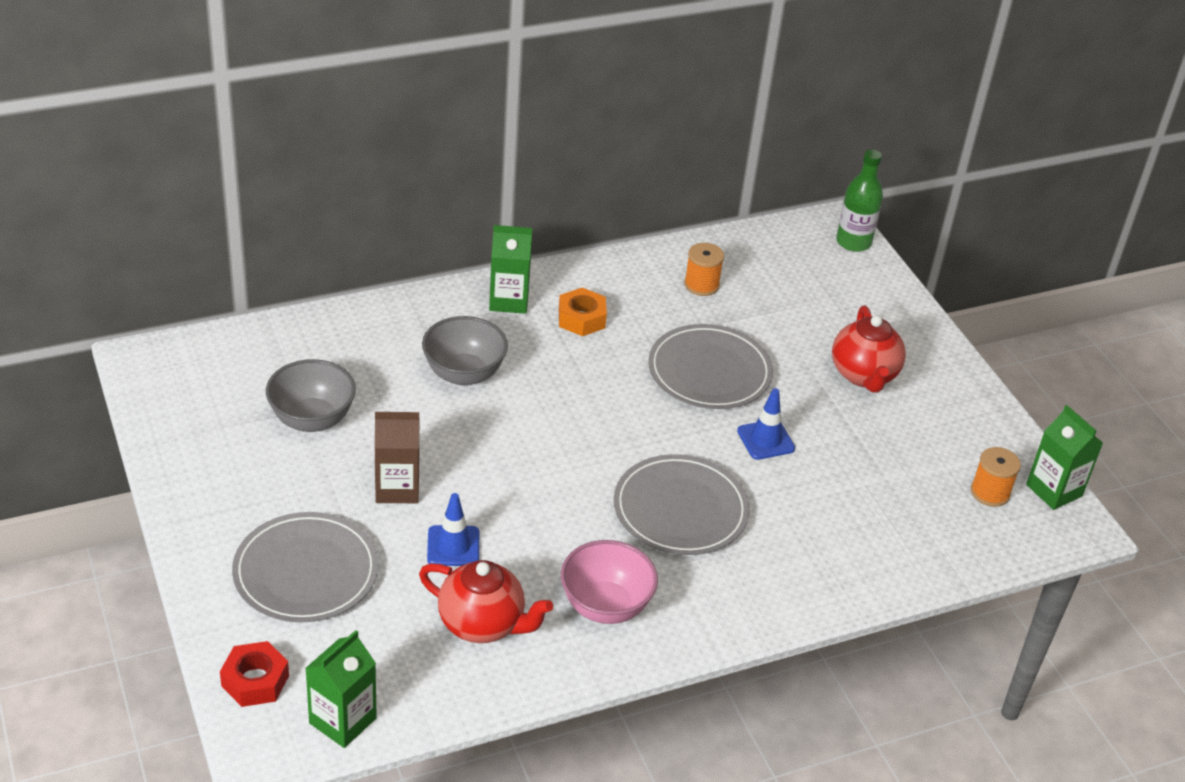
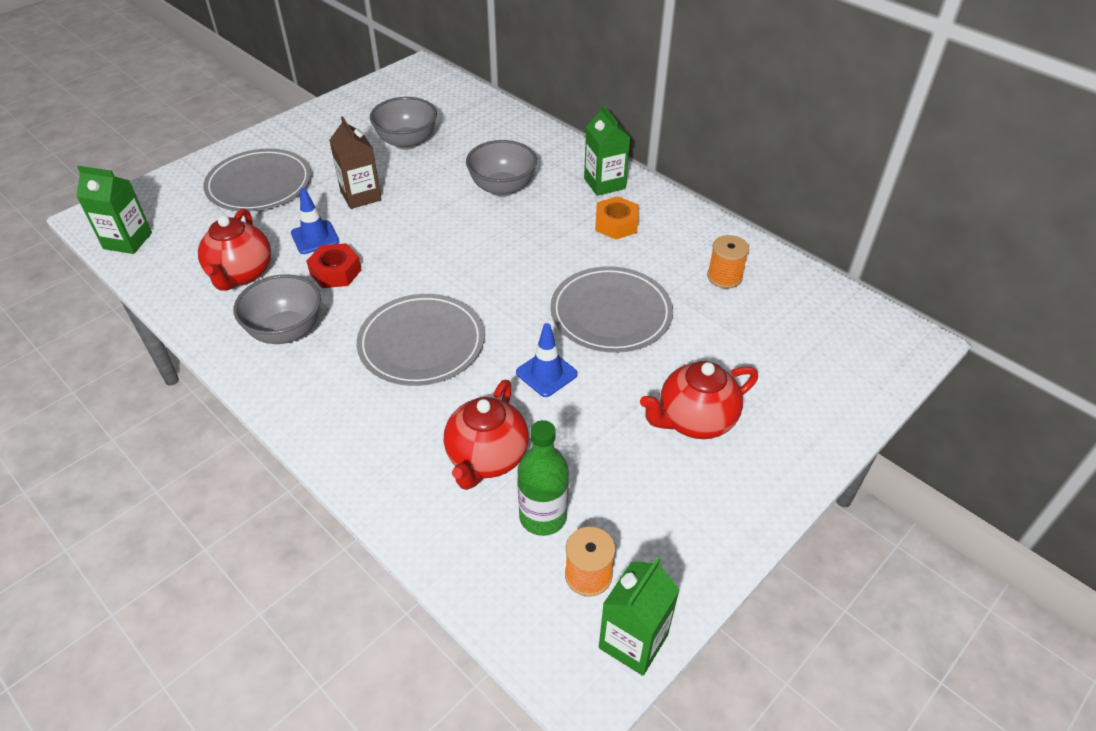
camera: 70 degrees right, 5 degrees up
red nut [220,641,289,707] -> red nut moved to [307,243,361,288]
pink bowl [561,540,658,624] -> grey bowl [234,274,321,344]
green bottle [836,149,883,252] -> green bottle moved to [517,420,569,536]
none -> red teapot [444,380,529,490]

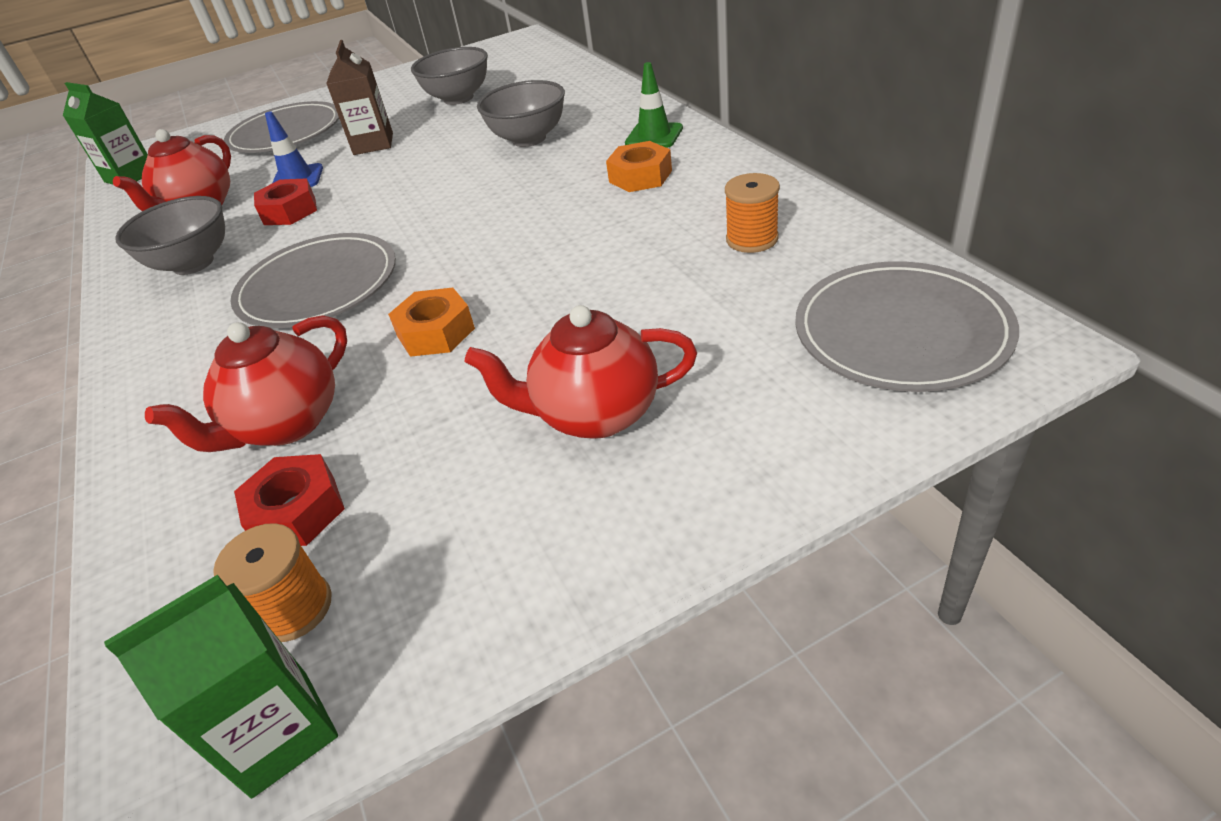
camera: 25 degrees right, 5 degrees down
blue traffic cone [516,323,578,397] -> orange nut [388,287,475,357]
green bottle [517,420,569,536] -> red nut [234,454,345,546]
grey plate [550,266,673,353] -> grey plate moved to [795,261,1019,392]
green carton [584,105,631,196] -> green traffic cone [625,62,683,148]

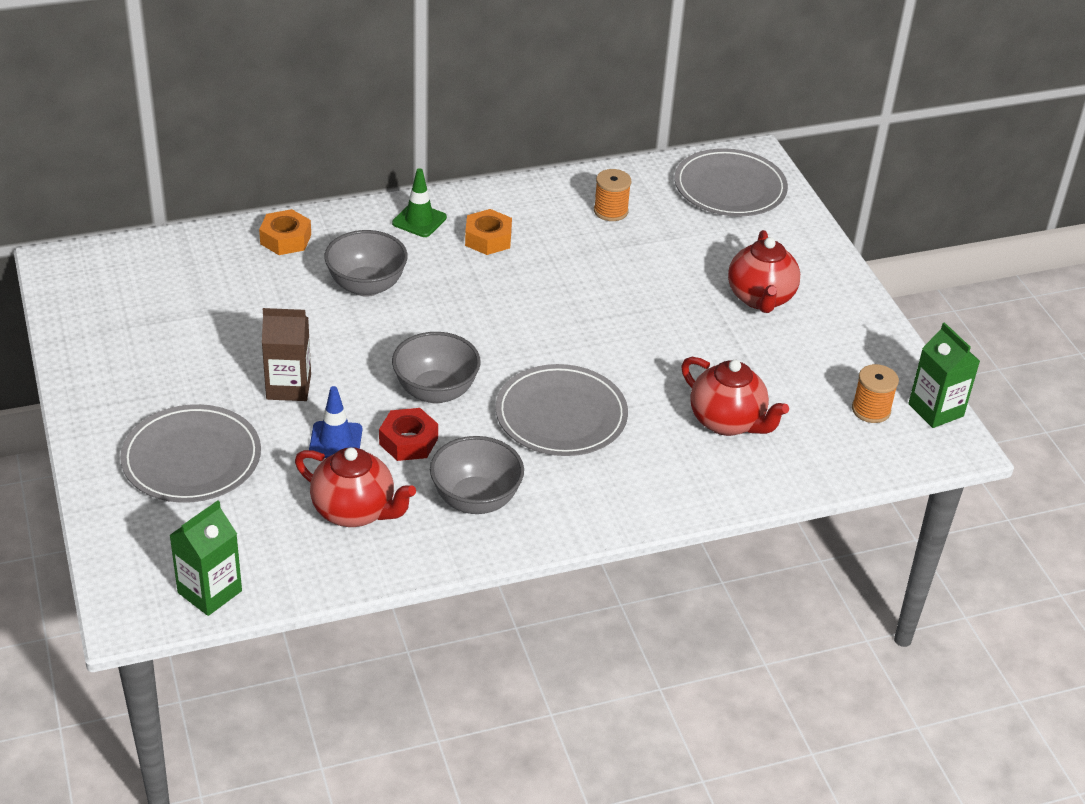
camera: 90 degrees left, 0 degrees up
red nut [234,454,345,546] -> none
orange nut [388,287,475,357] -> orange nut moved to [259,209,311,255]
grey bowl [411,47,488,105] -> grey bowl moved to [392,332,481,403]

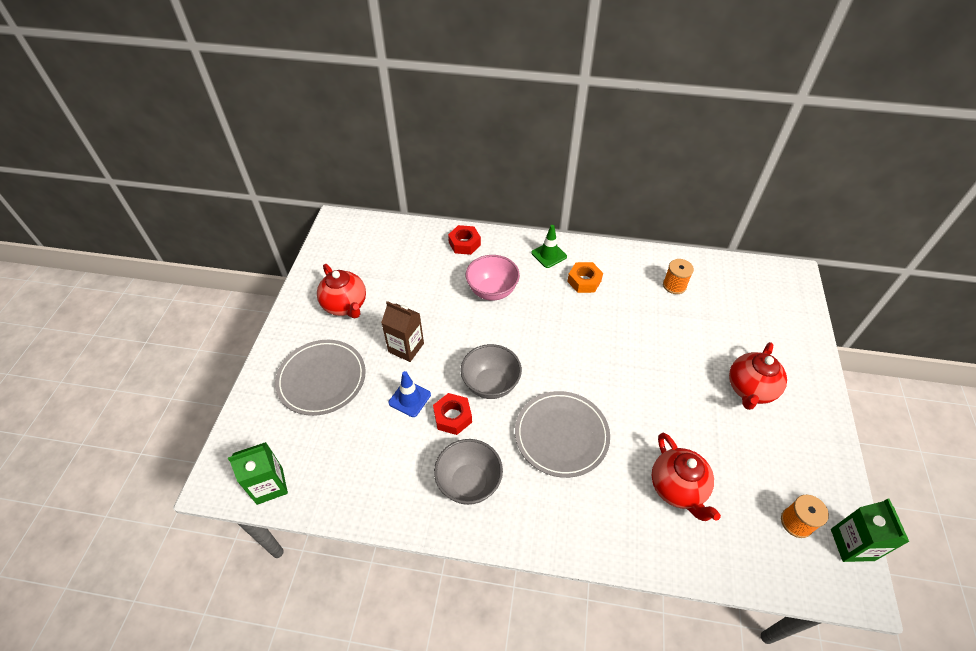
camera: 30 degrees right, 10 degrees up
orange nut [259,209,311,255] -> red nut [448,225,481,255]
red teapot [295,447,416,527] -> red teapot moved to [317,264,366,318]
grey bowl [324,230,408,297] -> pink bowl [466,255,520,300]
grey plate [675,148,788,216] -> none

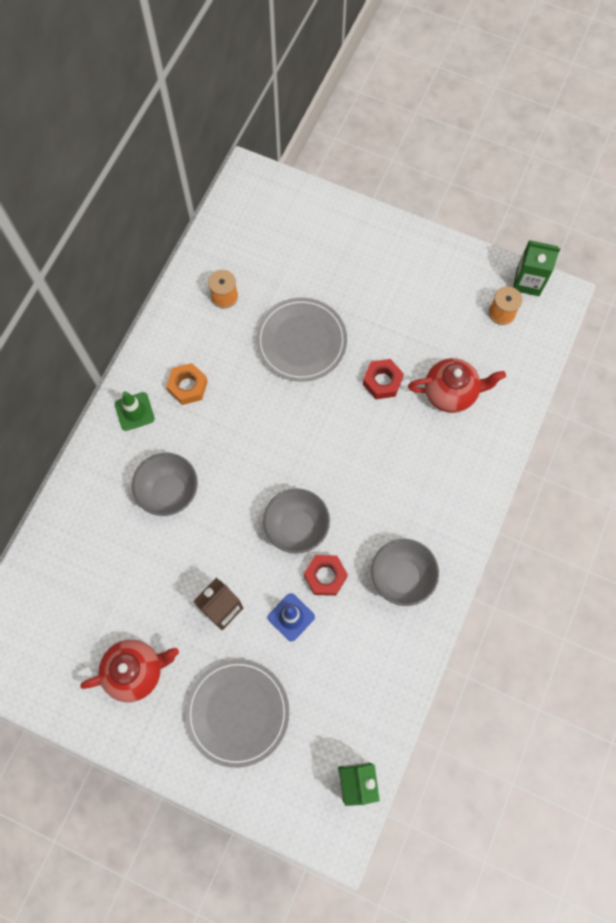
camera: 75 degrees left, 20 degrees up
red nut [448,225,481,255] -> red nut moved to [363,359,404,399]
pink bowl [466,255,520,300] -> grey bowl [132,453,198,516]
grey plate [515,391,610,478] -> grey plate moved to [256,298,347,381]
red teapot [729,342,787,410] -> none

